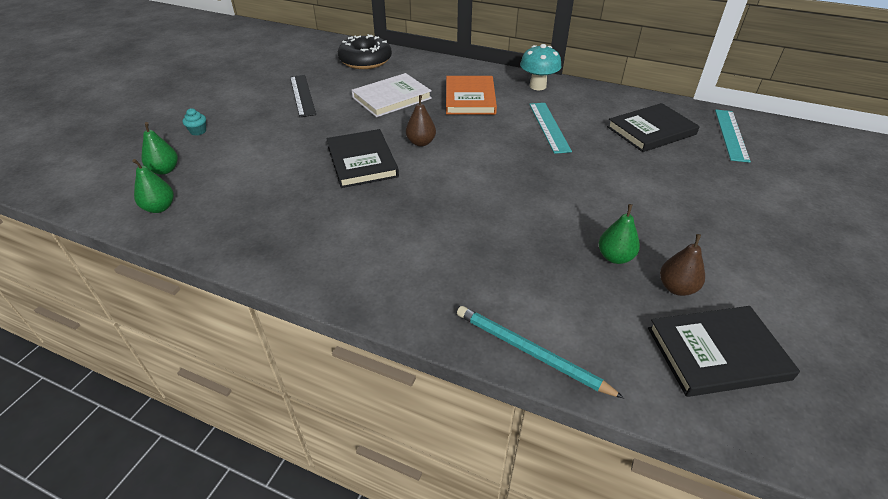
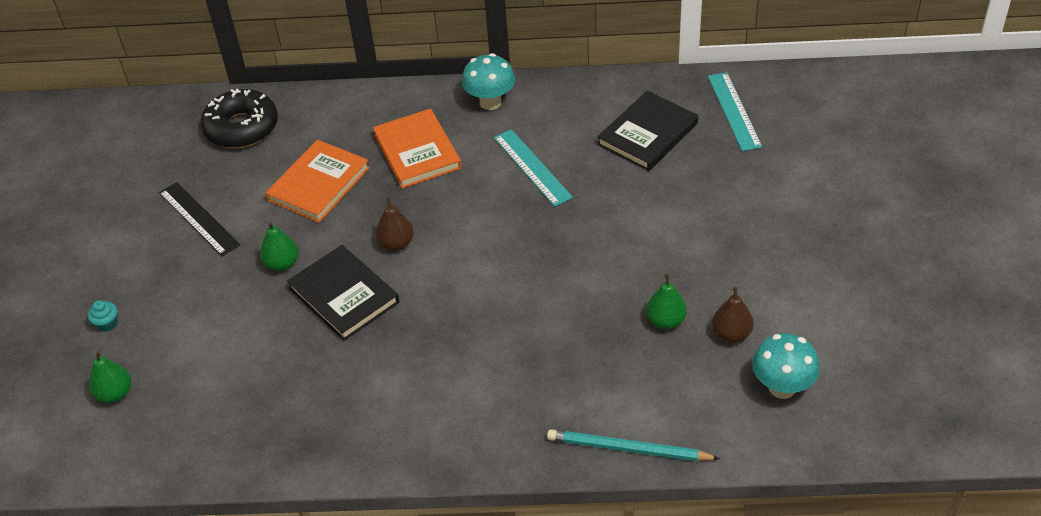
camera: 20 degrees left, 5 degrees up
green pear [132,159,174,213] -> green pear moved to [260,222,298,271]
white book [352,73,432,117] -> orange book [266,140,370,223]
black book [648,306,800,397] -> turquoise mushroom [752,333,820,399]

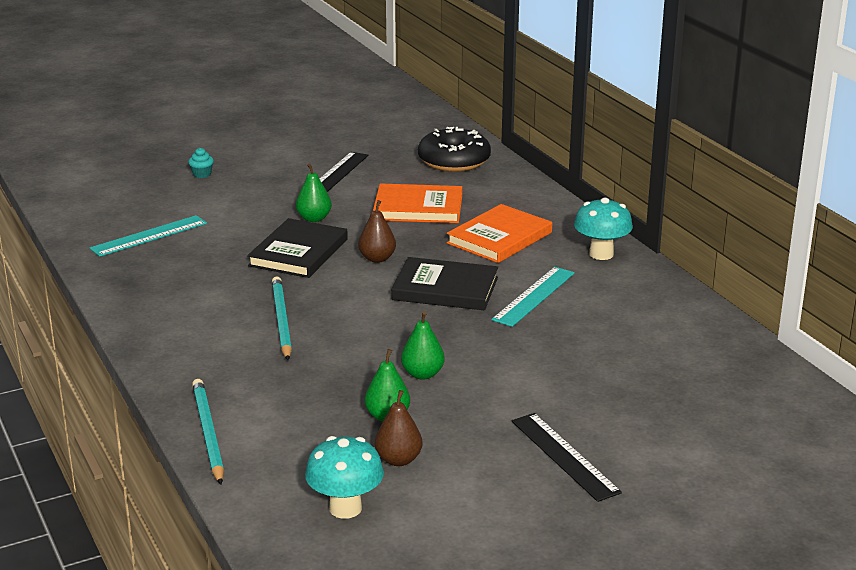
camera: 60 degrees right, 20 degrees down
green pear [89,350,131,403] -> green pear moved to [401,311,445,380]
black book [597,91,698,171] -> black book moved to [391,257,498,310]
turquoise ruler [708,72,762,151] -> turquoise ruler moved to [90,215,207,257]
none -> turquoise pencil [272,276,292,360]
none -> black ruler [512,413,622,502]

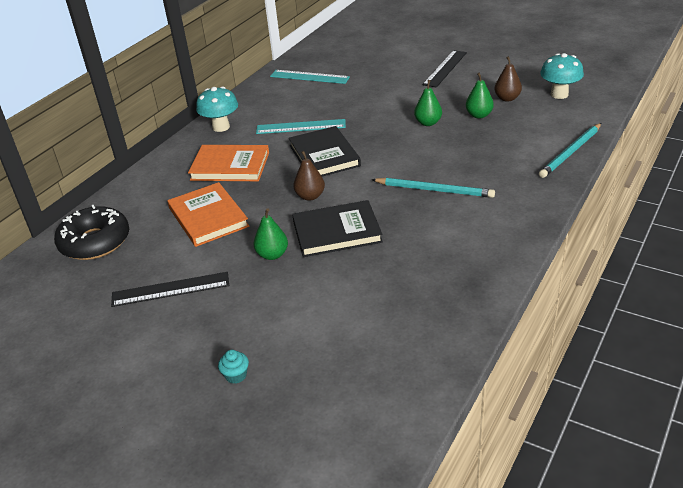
camera: 120 degrees left, 10 degrees up
turquoise ruler [90,215,207,257] -> turquoise ruler moved to [270,70,350,84]
turquoise pencil [272,276,292,360] -> turquoise pencil turned 120 degrees counterclockwise [372,178,495,198]

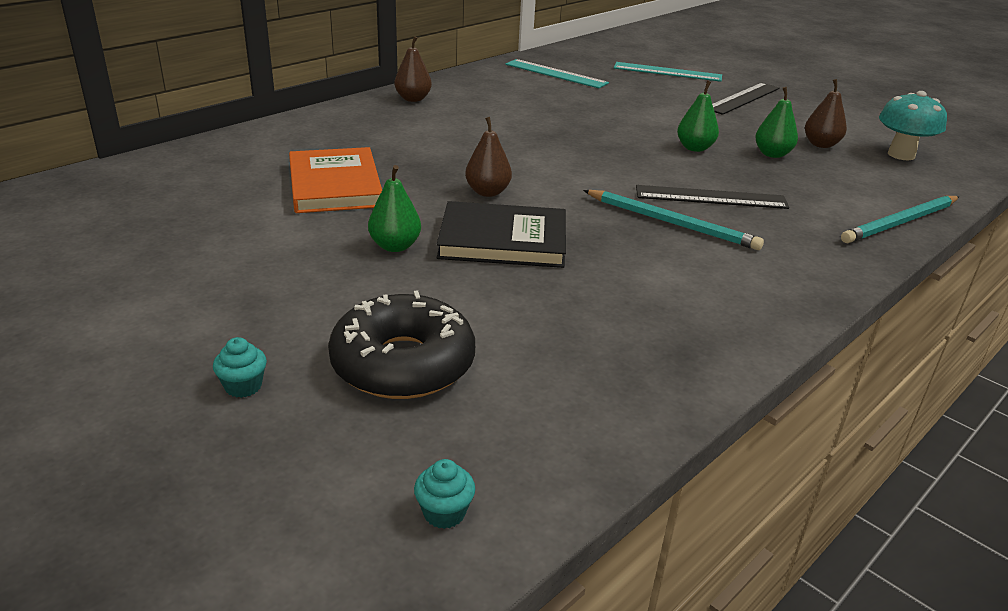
camera: 10 degrees right, 5 degrees down
black donut [54,205,129,260] -> black donut moved to [328,290,475,399]
black ruler [111,272,229,307] -> black ruler moved to [636,185,789,209]
orange book [188,145,269,181] -> none
turquoise mushroom [196,87,238,132] -> brown pear [394,36,432,102]
turquoise ruler [256,119,346,134] -> turquoise ruler moved to [614,62,722,82]
black book [289,126,361,176] -> none
none -> turquoise cupcake [414,459,475,529]

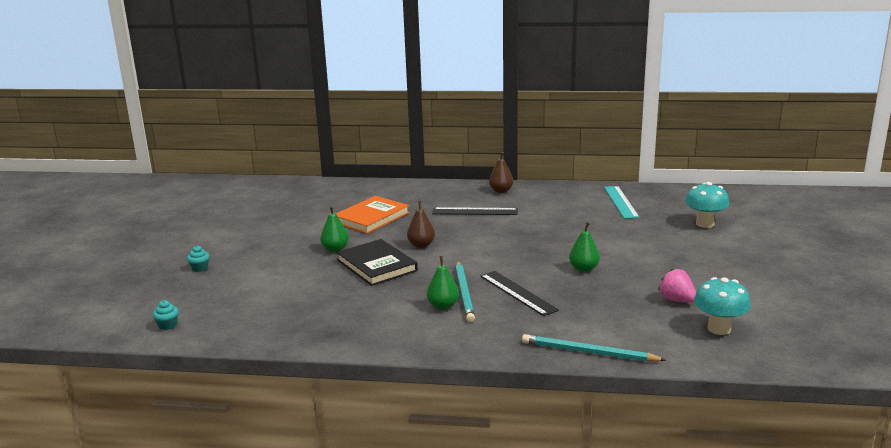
camera: 55 degrees right, 10 degrees down
black donut [328,290,475,399] -> none
turquoise ruler [614,62,722,82] -> turquoise mushroom [685,182,729,228]
black ruler [712,83,780,115] -> black ruler moved to [432,207,518,215]
green pear [755,87,798,158] -> green pear moved to [427,256,459,310]
brown pear [805,79,847,148] -> pink strawberry [658,268,696,302]

